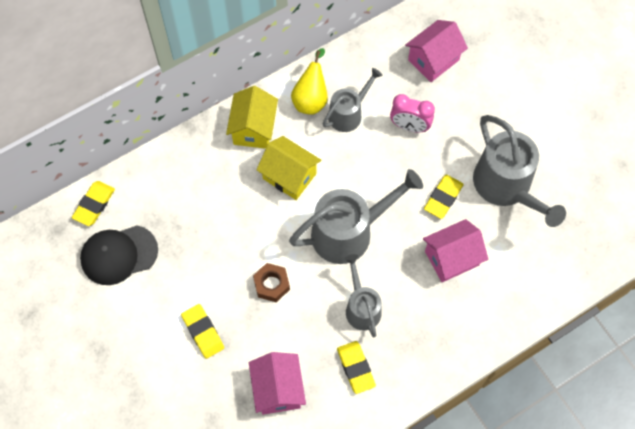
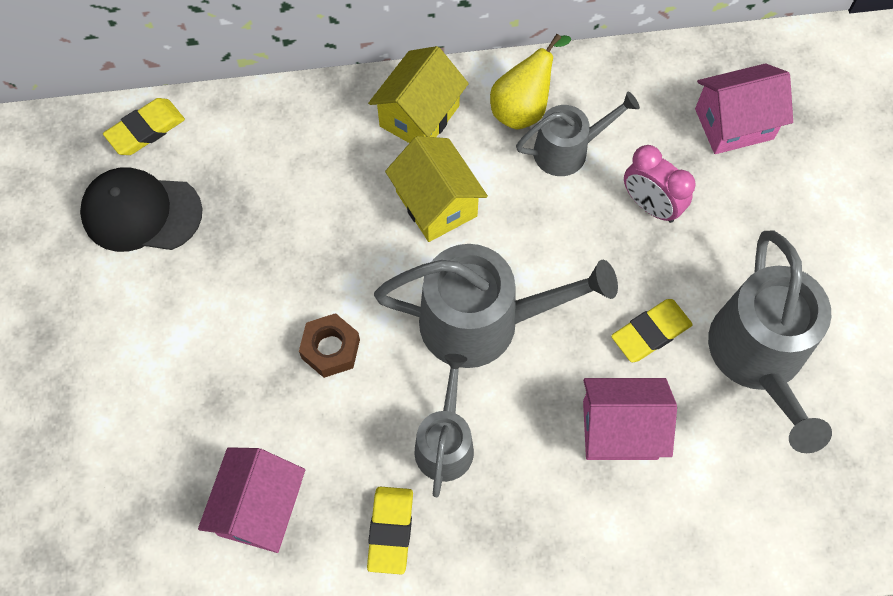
camera: 25 degrees right, 0 degrees up
yellow eraser [181,304,224,359] -> none

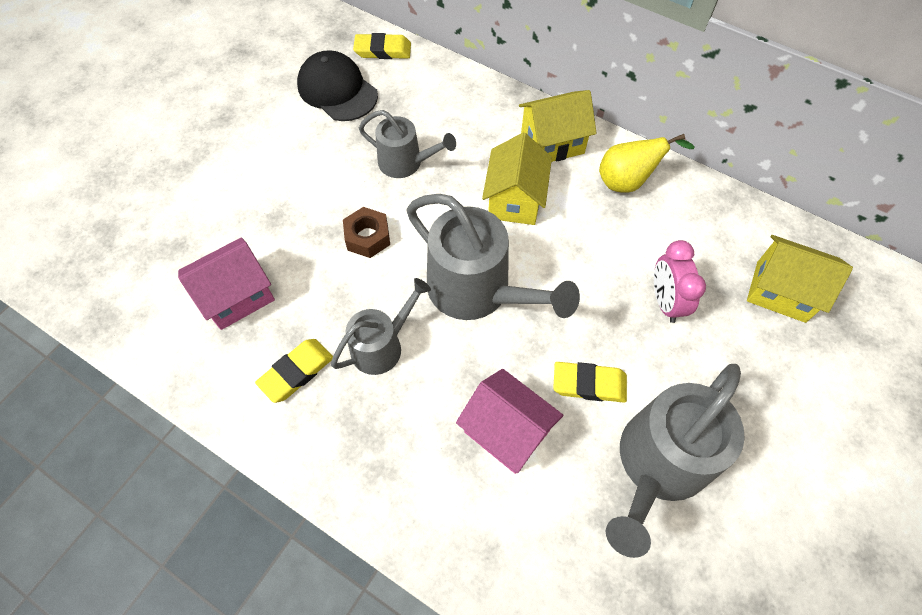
camera: 40 degrees right, 5 degrees down
grey watering can [516,91,640,176] -> grey watering can moved to [359,110,456,178]
pink house [695,63,793,154] -> yellow house [747,235,853,323]

